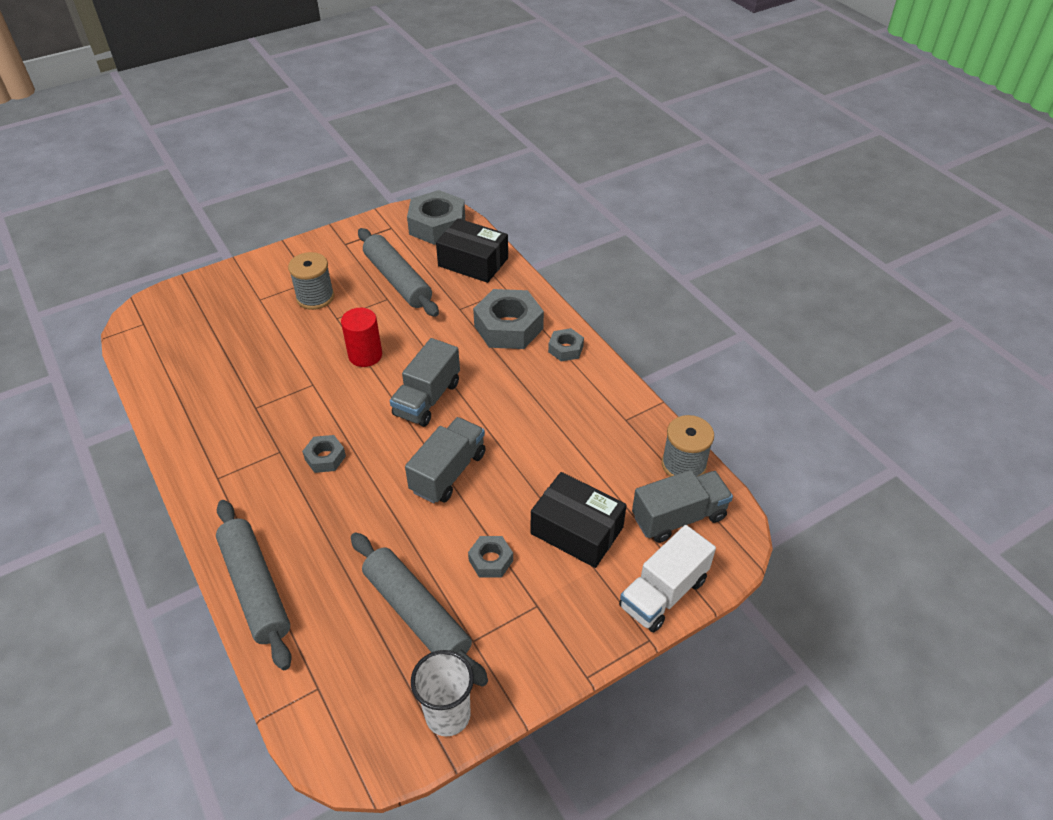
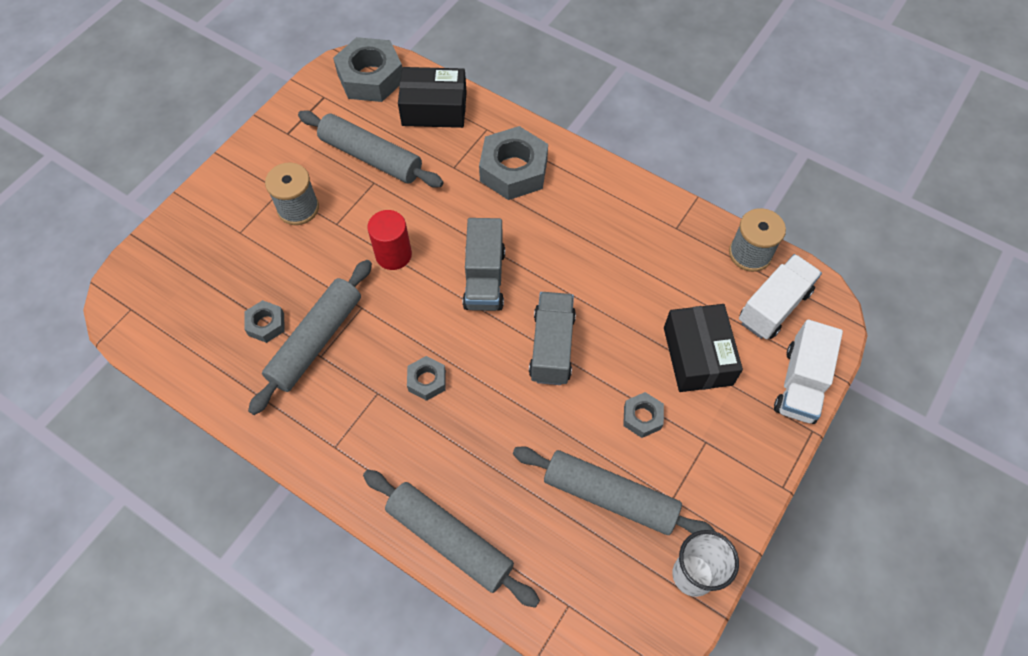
camera: 25 degrees left, 15 degrees up
black box [531,472,627,568] -> black box turned 75 degrees clockwise [664,304,743,392]
grey nut [548,328,584,362] -> grey nut moved to [244,300,285,343]
grey truck [632,470,733,543] -> white truck [739,254,822,339]
none -> grey rolling pin [248,260,372,415]

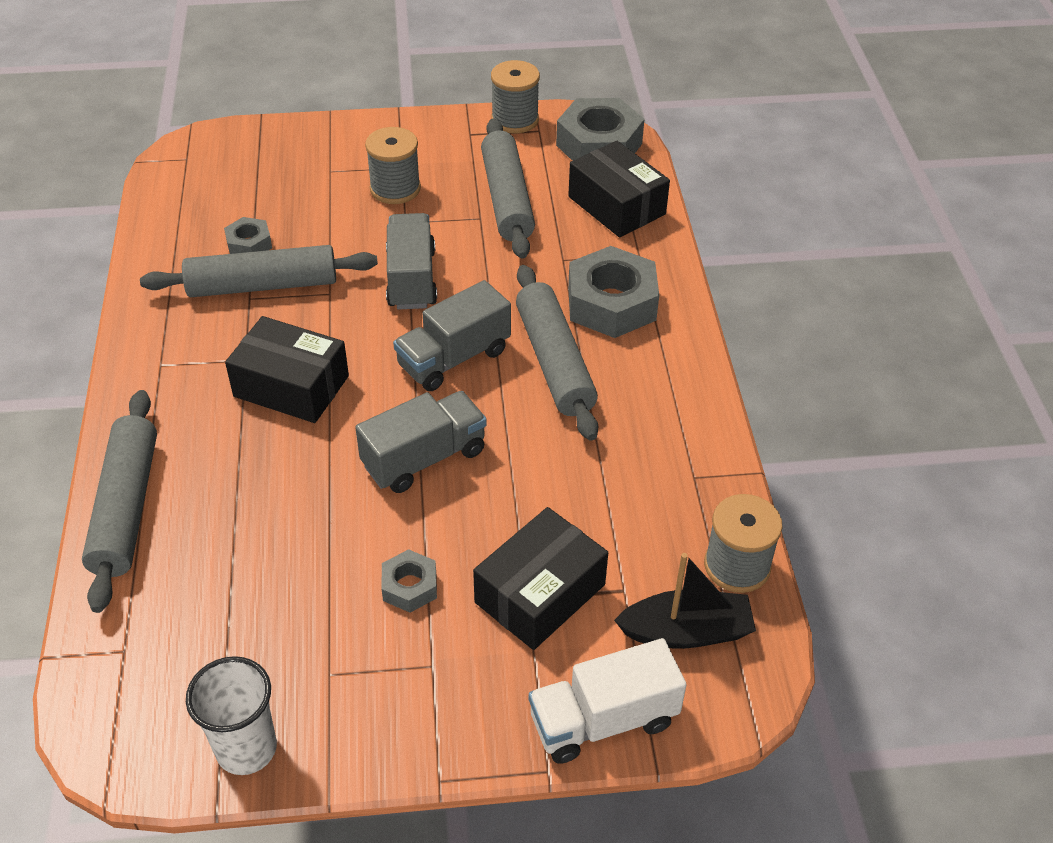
camera: 50 degrees right, 15 degrees down
red cylinder [367,210,412,270] -> grey truck [386,213,437,309]
grey nut [407,356,446,401] -> black box [225,316,349,423]
grey rolling pin [513,446,716,535] -> grey rolling pin moved to [516,265,598,440]
white truck [739,254,822,339] -> black boat [614,553,756,649]
none -> grey spool [491,60,540,133]

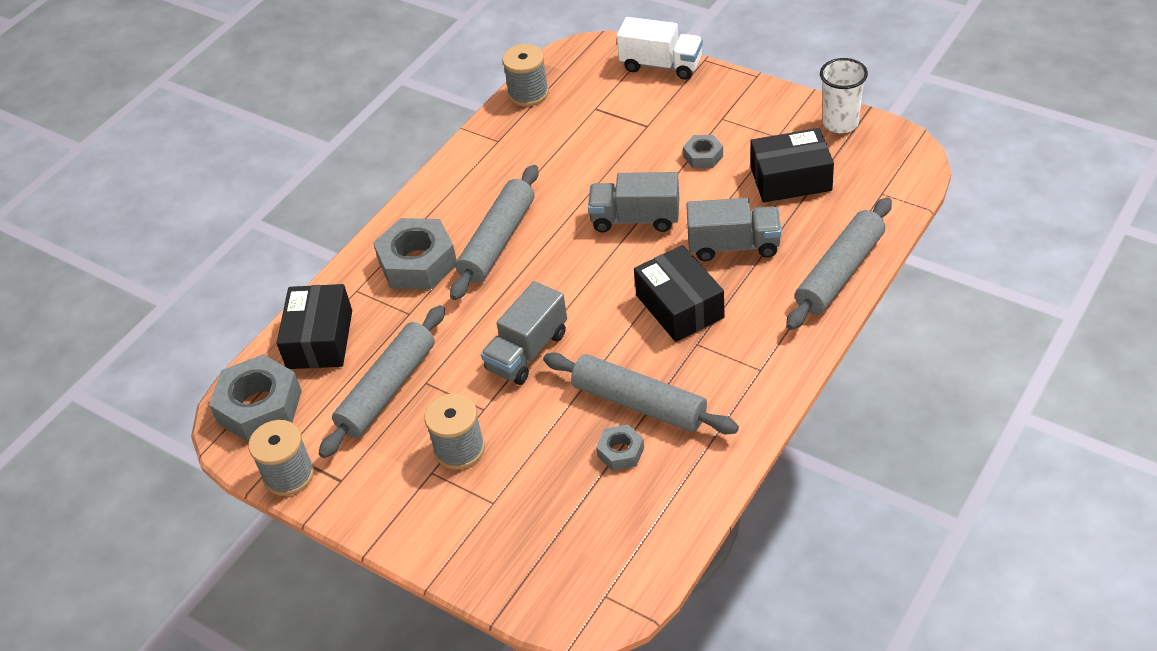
camera: 135 degrees left, 0 degrees up
grey truck [393,280,511,391] -> grey truck moved to [686,198,781,261]
black box [473,507,608,650] -> black box moved to [750,128,834,202]
black boat [614,553,756,649] -> none

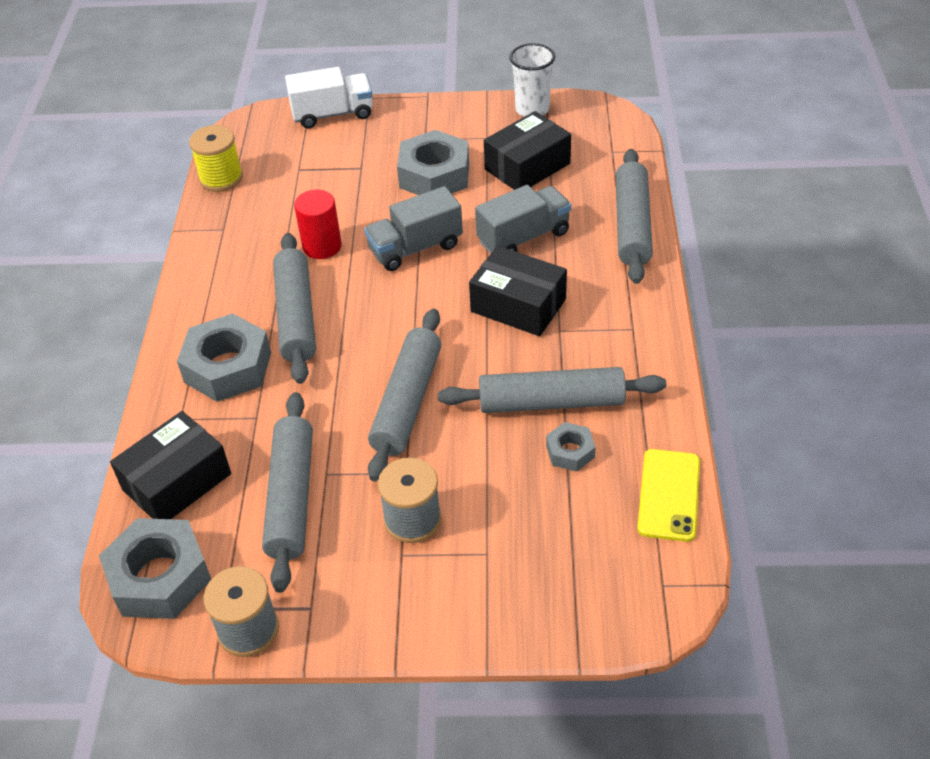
camera: 35 degrees left, 0 degrees up
black box [277,284,352,369] -> black box turned 75 degrees clockwise [110,411,231,519]
grey truck [481,281,567,385] -> grey rolling pin [368,309,441,481]
grey spool [502,44,549,107] -> yellow spool [189,125,243,192]
grey nut [683,135,723,169] -> grey nut [397,130,469,195], size x1.95
none -> red cylinder [294,190,342,259]
none -> yellow phone [637,449,700,542]

